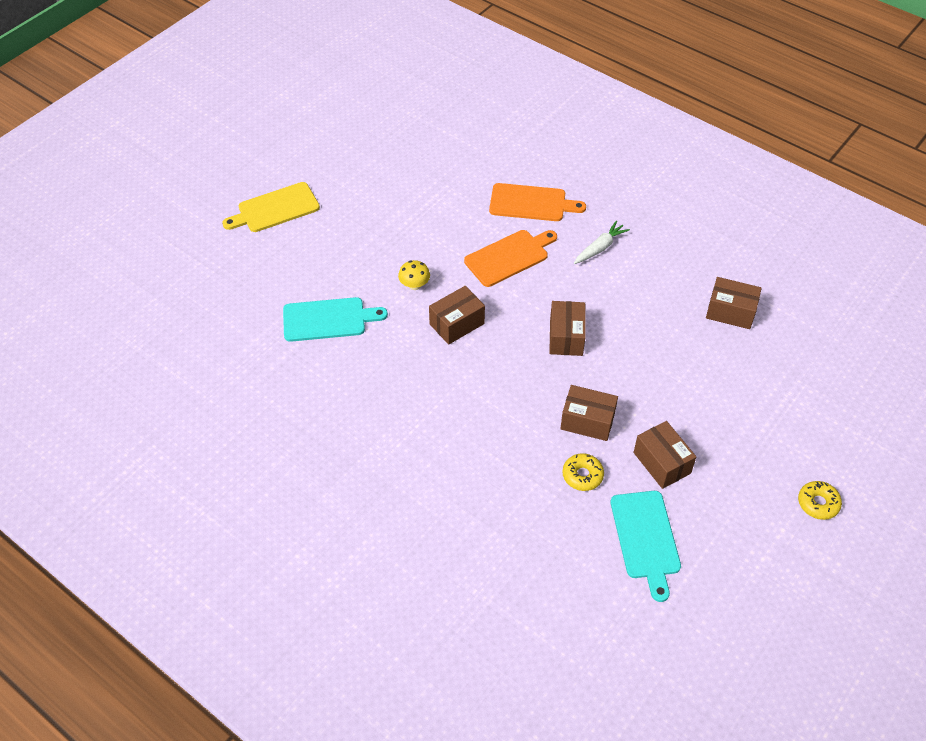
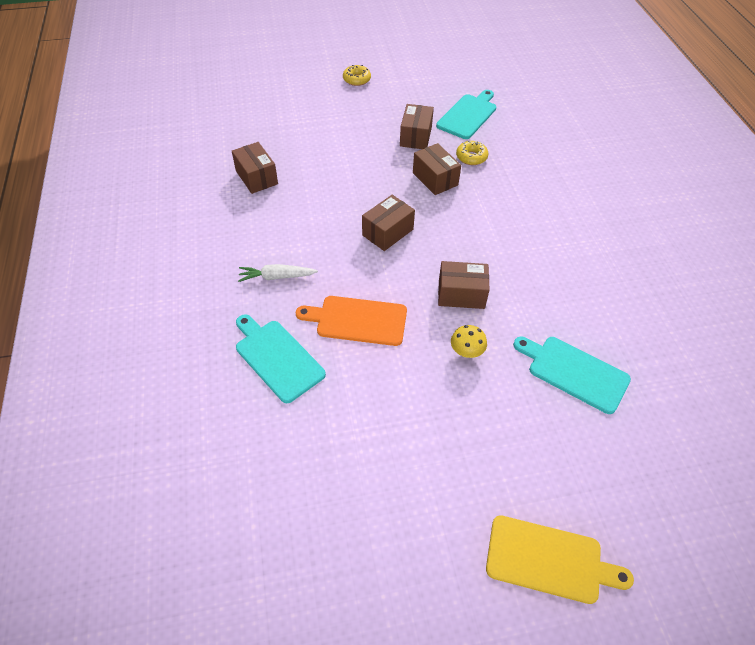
camera: 140 degrees left, 0 degrees up
orange cutting board [489,183,586,221] -> turquoise cutting board [236,314,326,403]

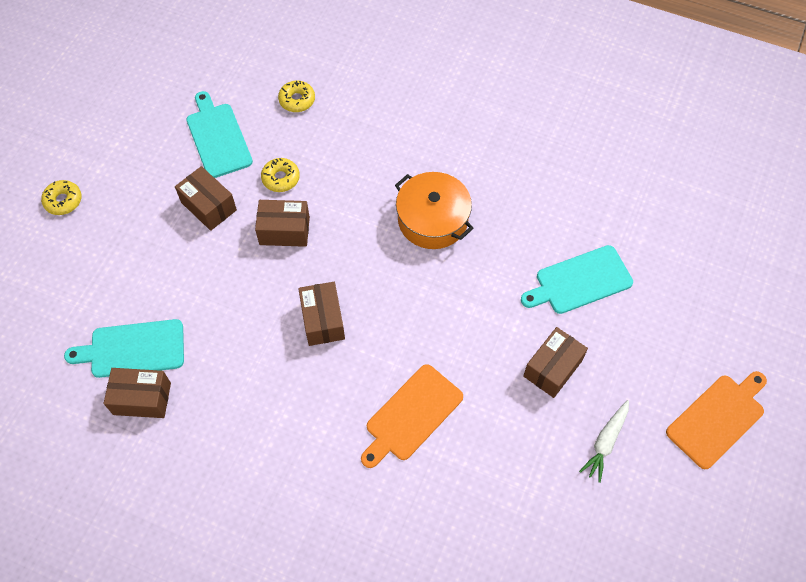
camera: 55 degrees left, 10 degrees up
turquoise cutting board [236,314,326,403] -> turquoise cutting board moved to [64,319,184,378]
white carrot [238,264,318,282] -> white carrot moved to [579,400,629,483]
brown box [438,261,490,309] -> brown box moved to [523,327,588,398]
yellow mushroom [451,325,487,358] -> none
yellow cutting board [486,515,634,604] -> orange cutting board [666,371,767,469]
none -> yellow donut [278,81,315,112]
none -> orange pot [395,172,473,249]

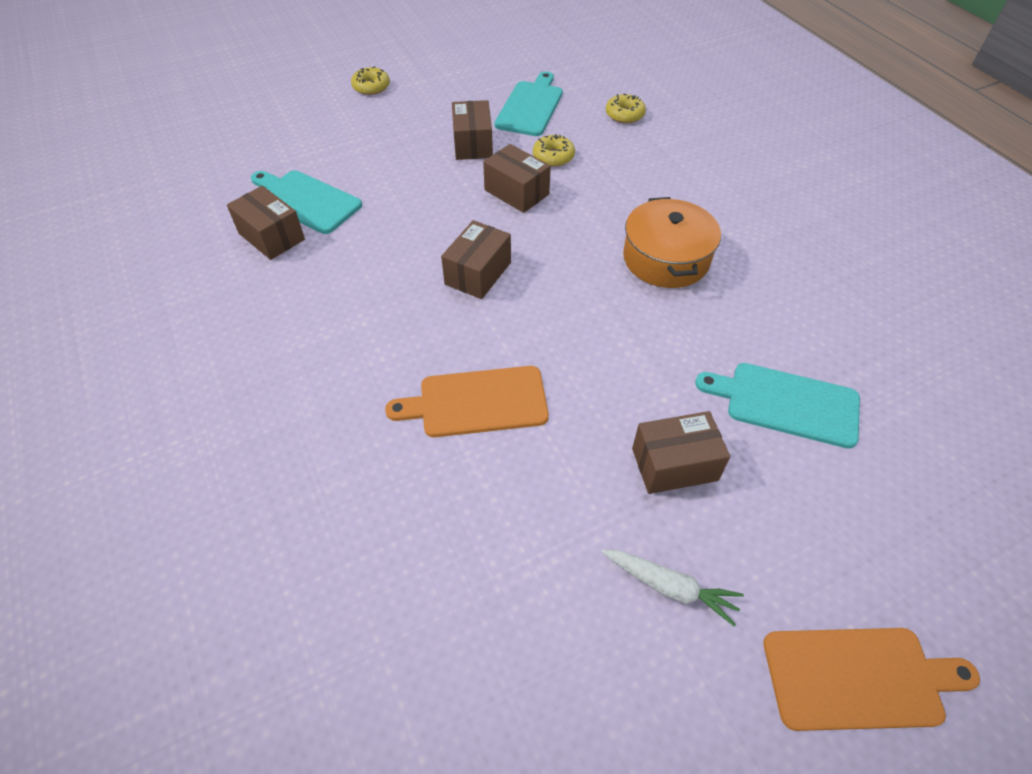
camera: 40 degrees right, 10 degrees down
white carrot [579,400,629,483] -> white carrot turned 135 degrees counterclockwise [601,549,744,627]

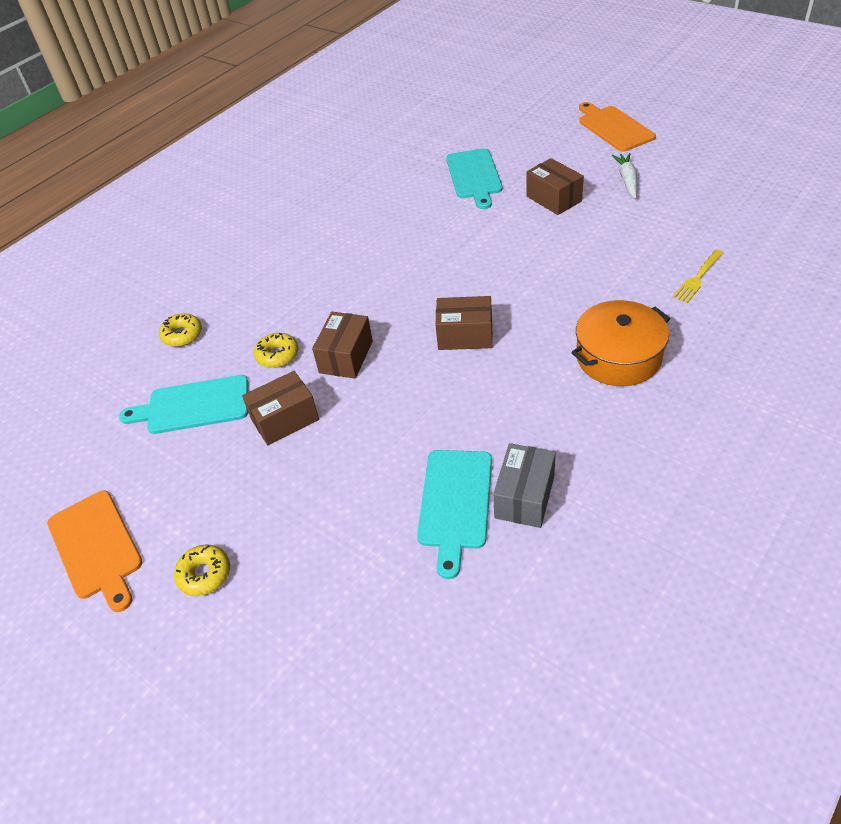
camera: 110 degrees left, 5 degrees down
brown box [227,186,305,260] -> grey box [493,443,556,528]
orange cutting board [385,366,549,437] -> orange cutting board moved to [47,490,142,612]
orange pot [623,197,721,288] -> orange pot moved to [571,300,670,386]
none -> yellow fork [673,250,724,303]

